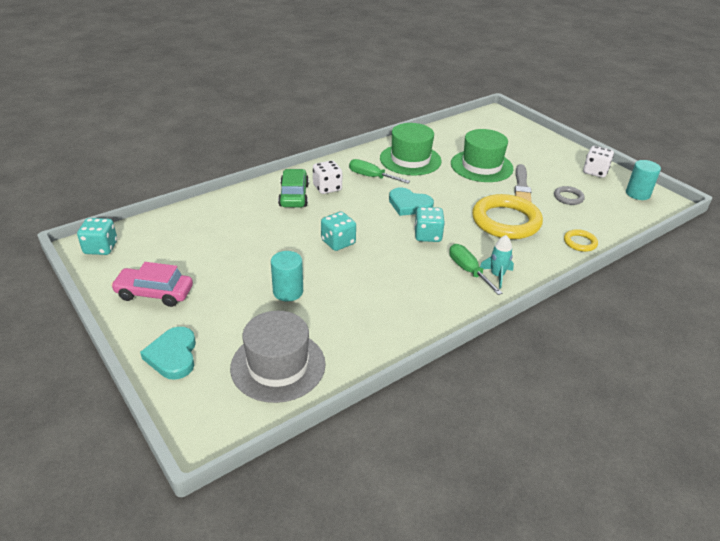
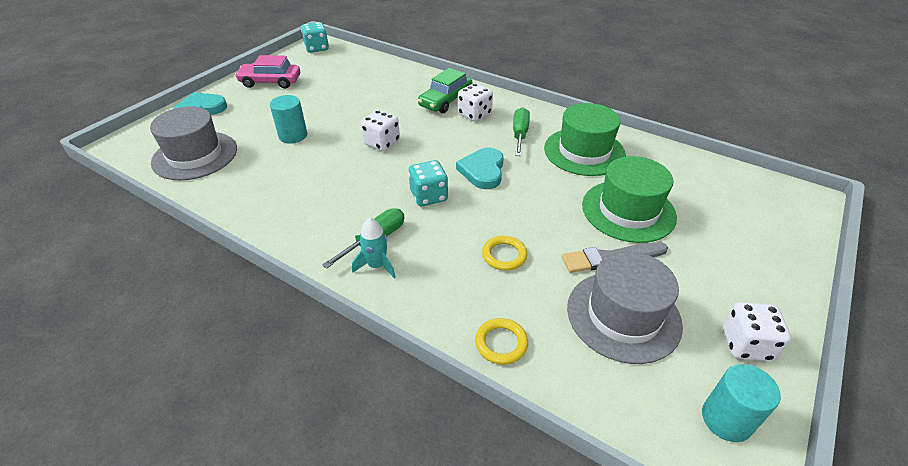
camera: 70 degrees right, 5 degrees up
pink car [111,262,193,307] -> pink car turned 75 degrees counterclockwise [235,55,300,89]
green car [278,169,309,207] -> green car turned 150 degrees clockwise [418,68,472,113]
turquoise dice [321,211,356,251] -> white dice [360,110,400,151]
yellow ring [472,194,543,239] -> yellow ring [482,236,527,271], size x0.46
grey ring [554,186,585,205] -> grey hat [567,251,683,364]

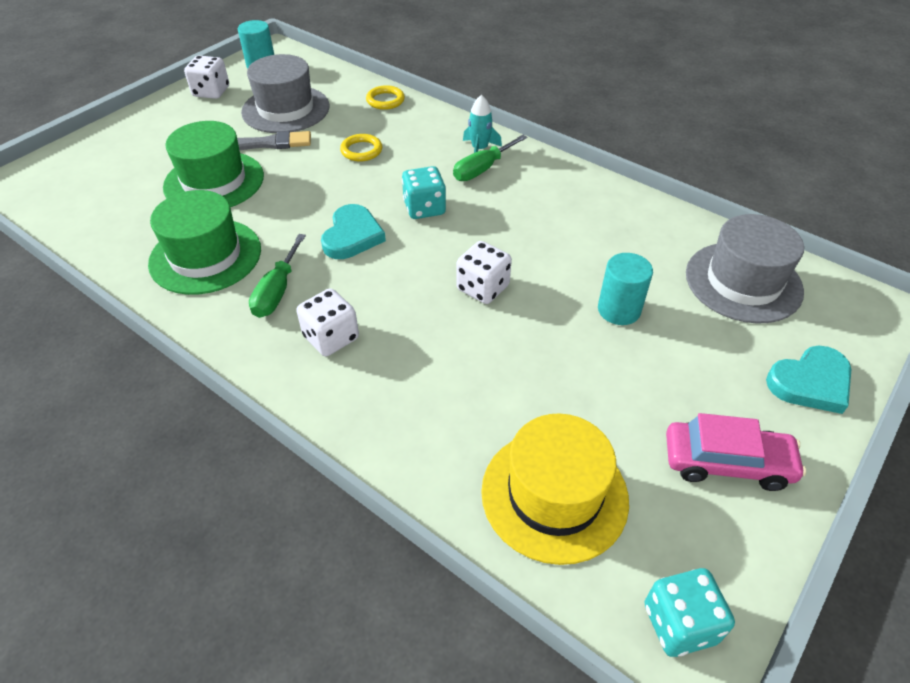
camera: 175 degrees left, 5 degrees up
green car [418,68,472,113] -> none
none -> yellow hat [481,413,629,565]

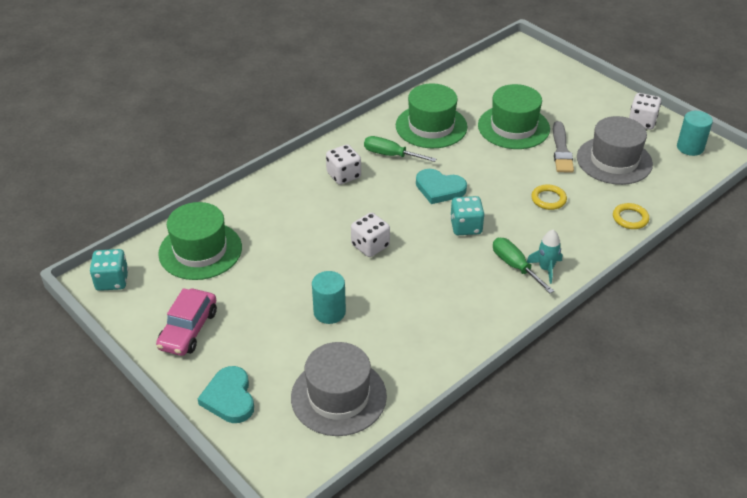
camera: 100 degrees right, 5 degrees down
yellow hat [481,413,629,565] -> green hat [158,202,242,280]

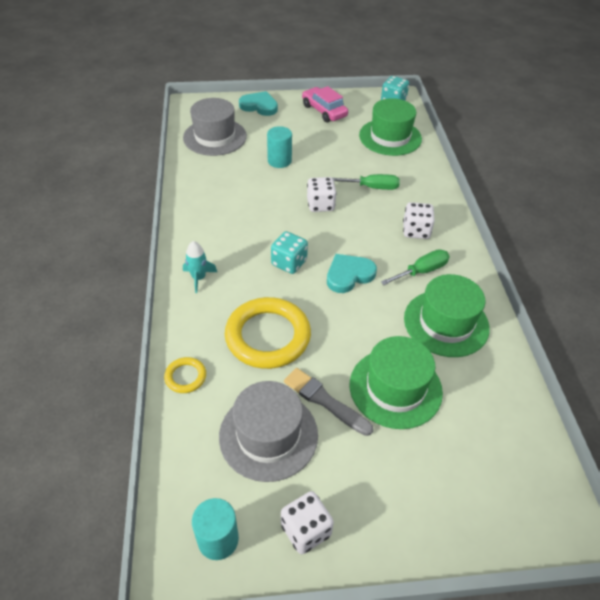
camera: 125 degrees right, 5 degrees up
green screwdriver [493,238,554,293] -> green screwdriver moved to [333,174,400,190]
yellow ring [531,184,567,210] -> yellow ring [225,297,311,369], size x2.18

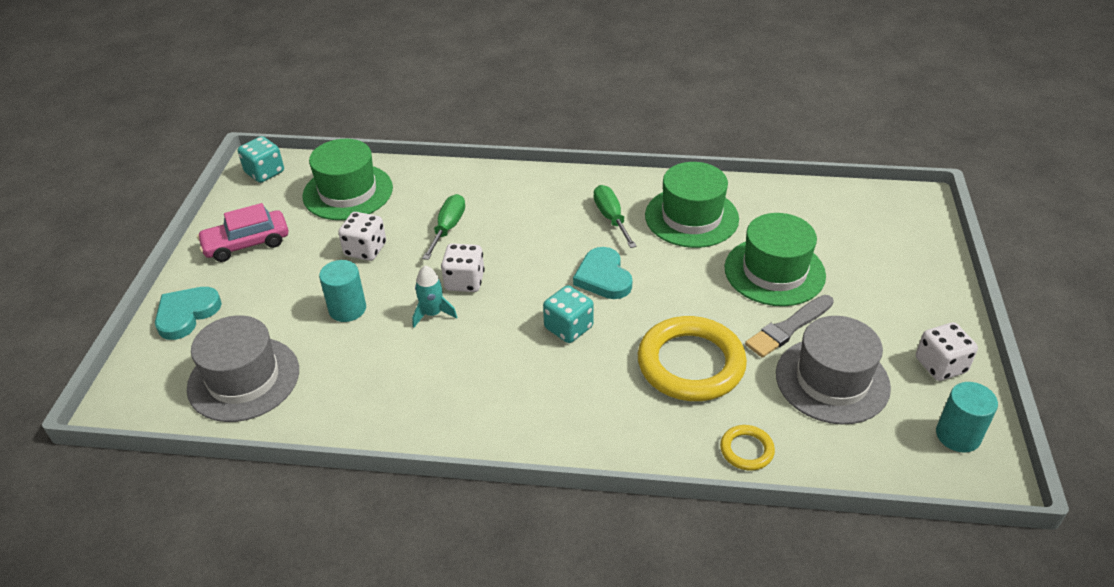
camera: 75 degrees left, 5 degrees down
turquoise rocket [183,241,217,293] -> turquoise rocket moved to [412,265,457,328]
white dice [403,202,435,239] -> white dice moved to [338,212,386,261]

